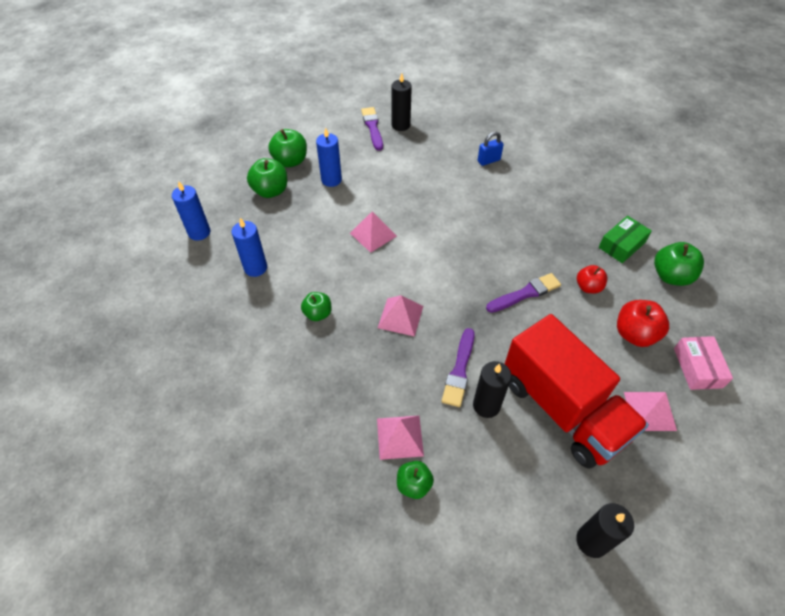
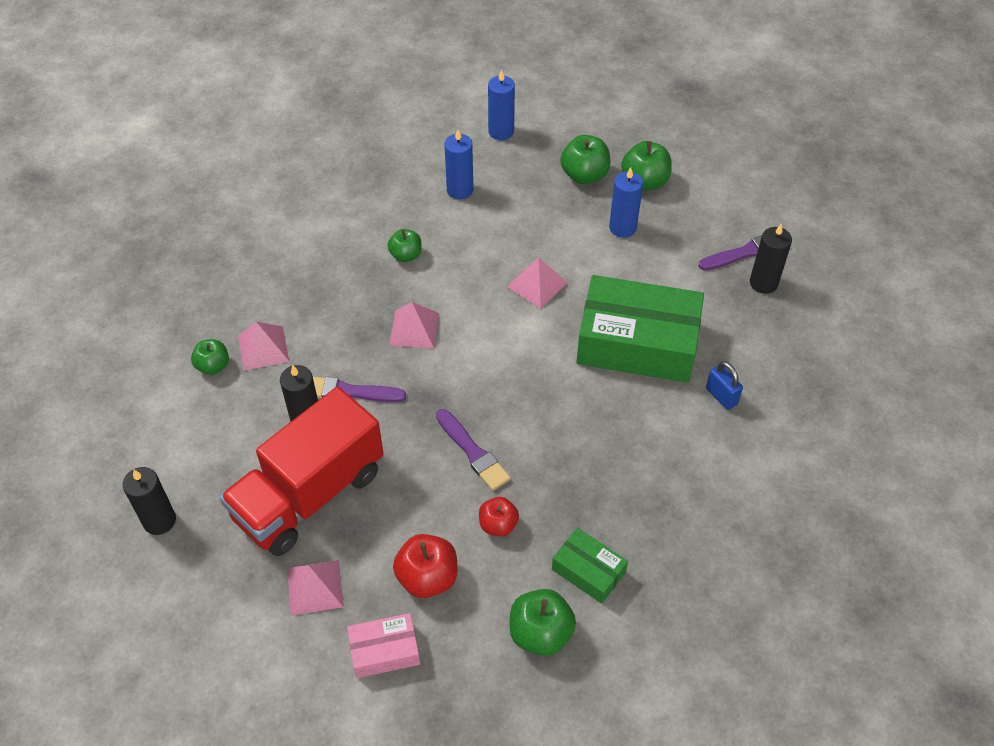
camera: 80 degrees right, 0 degrees up
none -> green box [577,275,704,383]

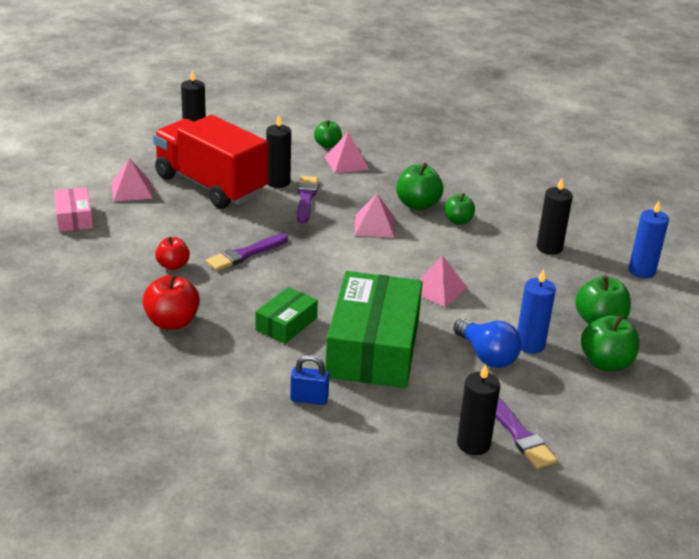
camera: 85 degrees right, 20 degrees down
red apple [393,534,458,598] -> red apple moved to [142,274,200,330]
blue candle [445,129,473,199] -> black candle [537,178,573,255]
green apple [510,589,576,656] -> green apple moved to [396,163,444,210]
green box [552,528,628,604] -> green box moved to [255,287,318,344]
blue padlock [706,361,743,410] -> blue padlock turned 45 degrees clockwise [290,355,329,405]
none -> blue light bulb [454,318,522,368]

